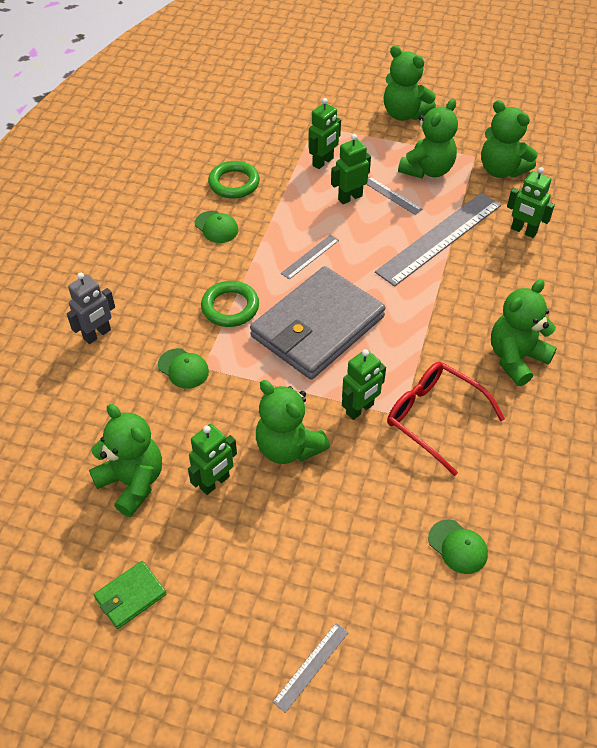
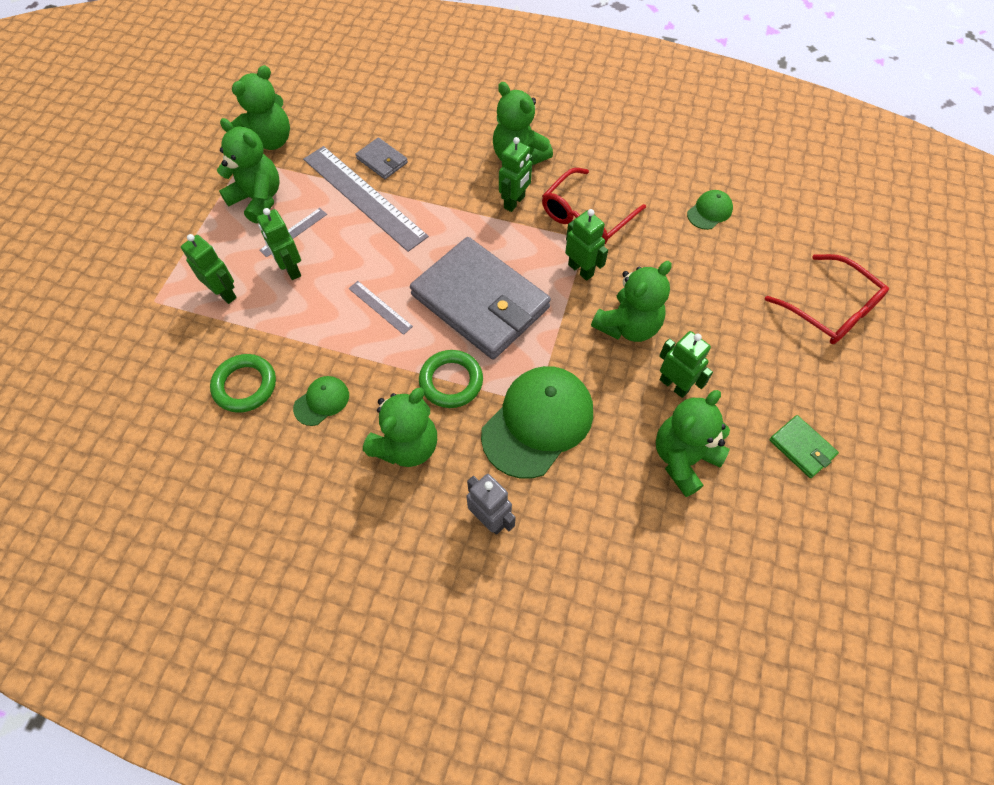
camera: 90 degrees left, 10 degrees up
green cap [158,348,209,389] -> green cap [481,366,593,479], size x2.12
grey ruler [273,623,349,713] -> red glasses [765,254,889,344]
green teddy bear [384,46,436,121] -> green teddy bear moved to [363,387,437,467]
green robot [507,167,555,238] -> green robot moved to [499,137,533,212]
none -> grey wallet [355,137,408,179]

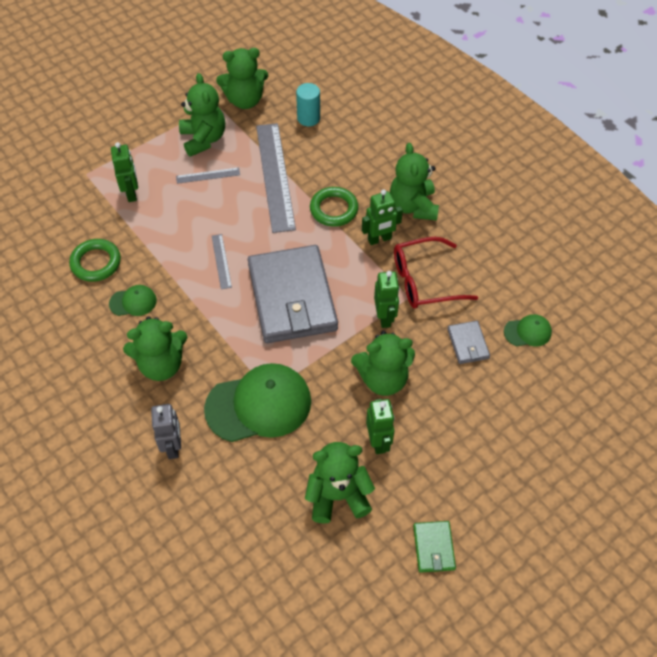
camera: 35 degrees right, 5 degrees down
green robot [257,208,301,280] -> none
grey wallet [355,137,408,179] -> grey wallet moved to [447,321,490,364]
green ring [419,350,483,408] -> green ring moved to [310,187,358,227]
red glasses [765,254,889,344] -> none
none -> turquoise cylinder [296,83,320,126]

